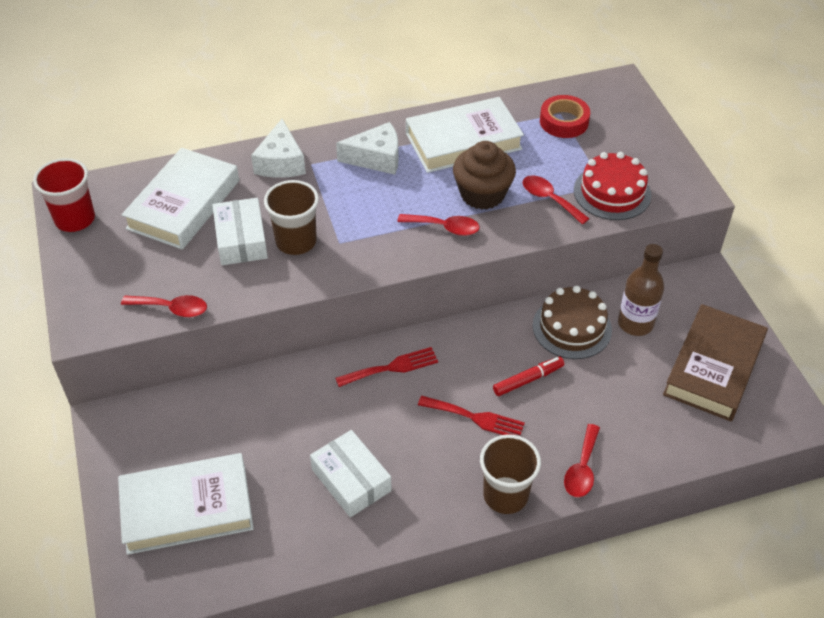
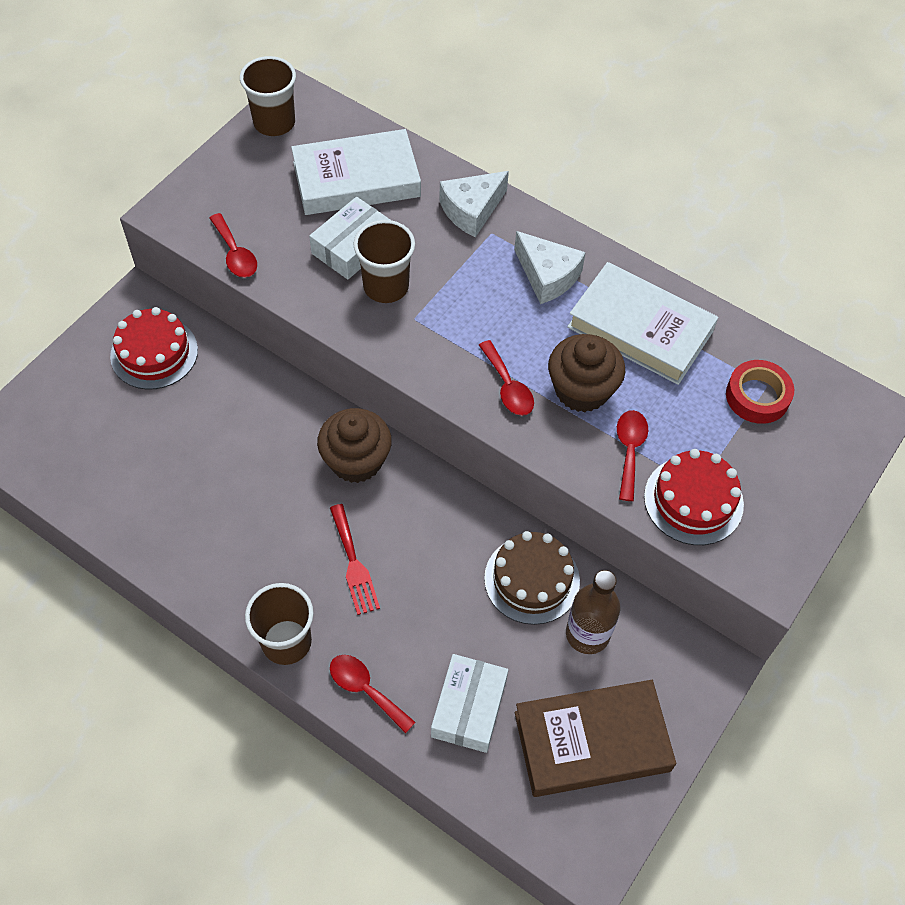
camera: 50 degrees right, 10 degrees up
red cup [33,158,95,232] -> brown cup [240,56,296,136]
white book [118,453,254,555] -> none
white box [310,430,392,517] -> white box moved to [431,654,508,753]
red fork [335,347,438,387] -> brown cupcake [317,408,392,483]
red marker [493,357,564,396] -> none
red spoon [564,424,600,497] -> red spoon turned 60 degrees clockwise [330,655,416,733]
none -> red cake [110,307,198,390]

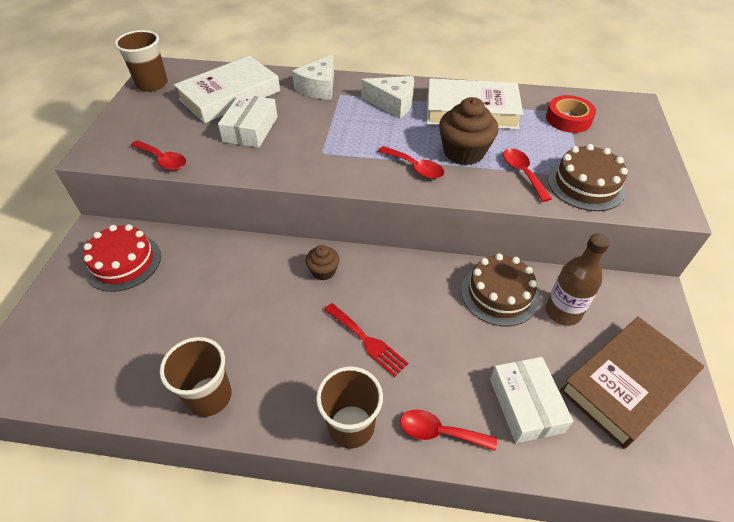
camera: 25 degrees left, 10 degrees down
brown cupcake [317,408,392,483] -> brown cupcake [306,245,339,280], size x0.56
brown cup [354,220,415,303] -> brown cup moved to [160,337,232,417]
red cake [644,449,744,545] -> brown cake [548,144,628,211]

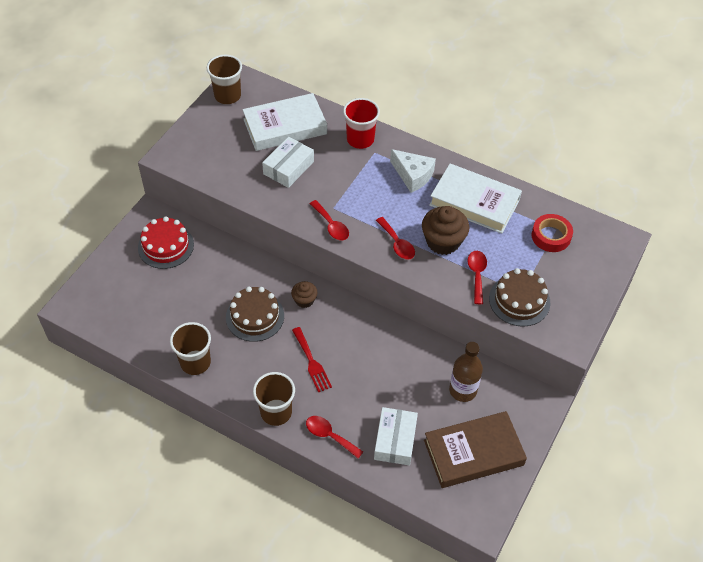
camera: 20 degrees right, 5 degrees up
red spoon [131,140,186,170] -> red spoon moved to [310,200,349,241]
white cheese [292,54,334,100] -> red cup [343,98,380,149]
brown cake [461,253,539,326] -> brown cake moved to [226,287,284,342]

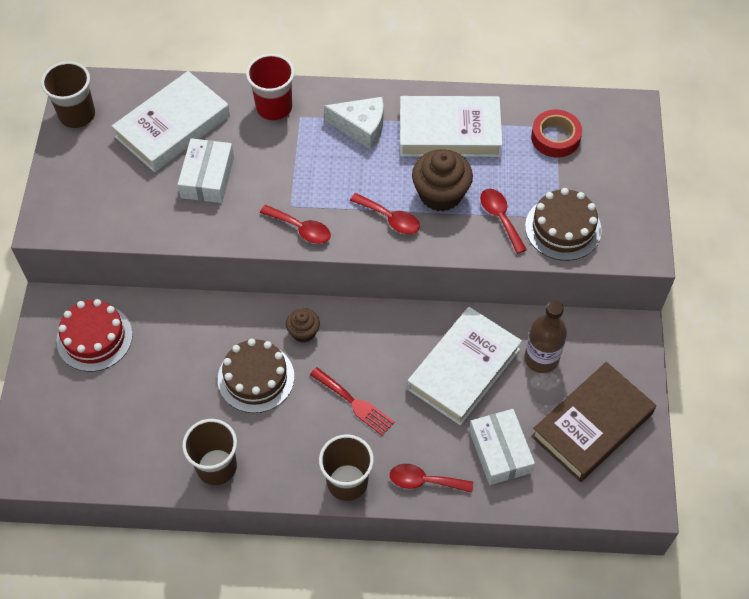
camera: 25 degrees left, 5 degrees up
none -> white book [407,307,522,425]

